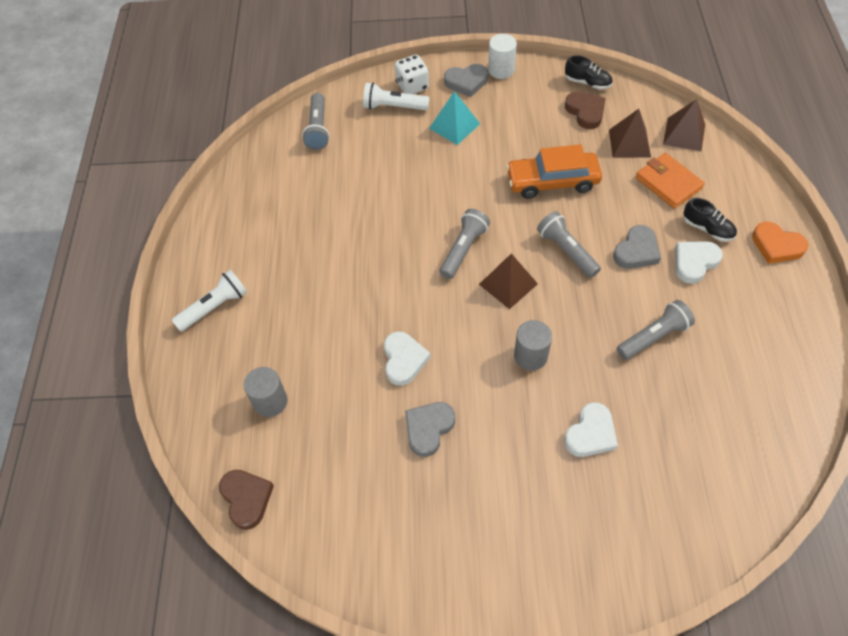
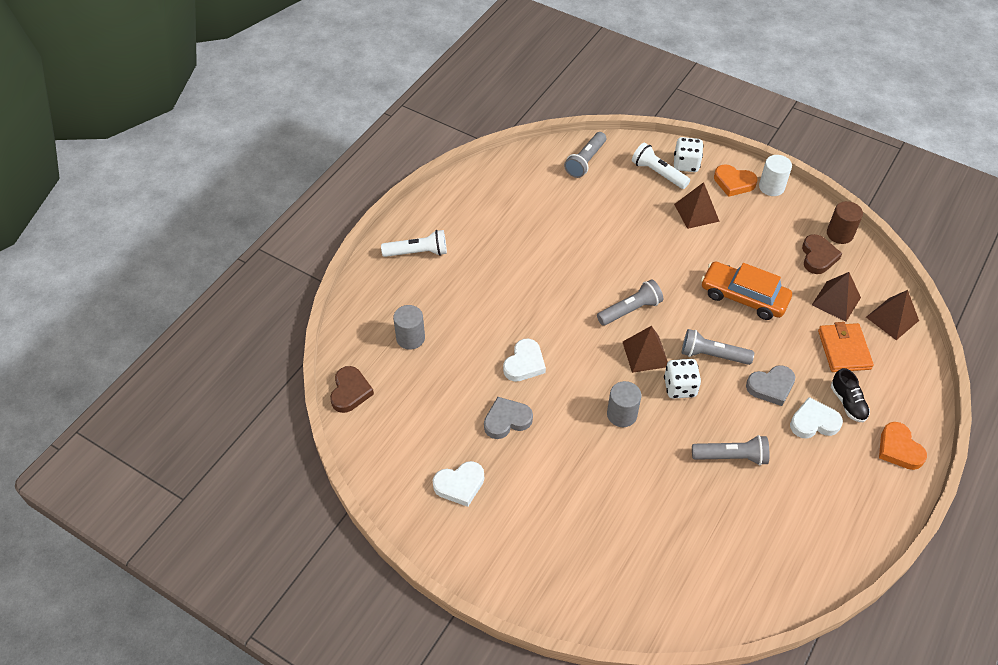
camera: 30 degrees right, 5 degrees down
turquoise pyramid [429,91,480,145] -> brown pyramid [674,182,720,229]
grey heart [444,64,488,97] -> orange heart [714,164,758,197]
grey flashlight [537,211,601,278] -> grey flashlight turned 75 degrees counterclockwise [682,329,754,365]
white heart [564,402,618,457] -> white heart moved to [433,461,484,507]
black shoe [565,55,612,90] -> brown cylinder [827,201,863,244]
none -> white dice [664,359,701,398]

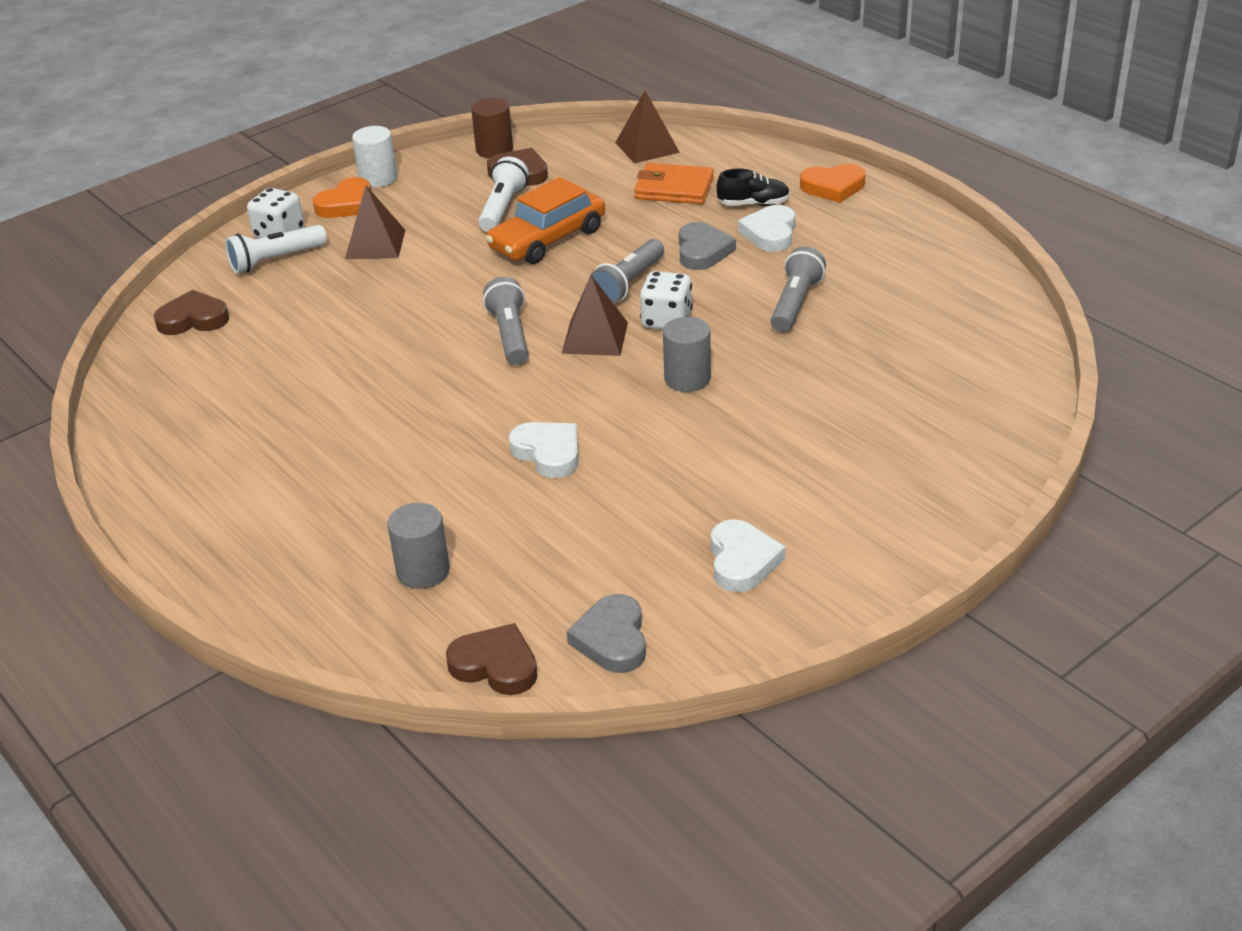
camera: 70 degrees left, 15 degrees down
white flashlight [381,230,447,257] -> white flashlight moved to [478,157,529,232]
grey heart [484,397,533,439] -> grey heart moved to [567,594,646,673]
grey flashlight [564,132,606,178] -> brown heart [154,290,229,335]
brown pyramid [812,272,861,322] -> none

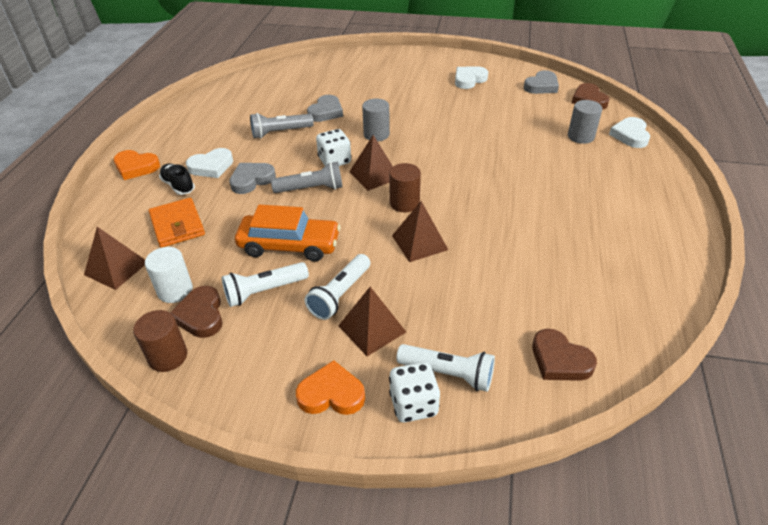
camera: 130 degrees left, 5 degrees up
white cylinder [352,126,397,187] -> white cylinder moved to [145,247,193,303]
grey flashlight [483,277,528,365] -> brown cylinder [389,163,421,212]
white heart [509,422,578,478] -> white heart moved to [609,117,650,148]
orange heart [800,164,865,203] -> orange heart turned 150 degrees clockwise [114,150,160,180]
none -> white flashlight [305,254,370,320]
none -> grey heart [307,95,343,122]
none -> brown pyramid [392,201,448,262]

